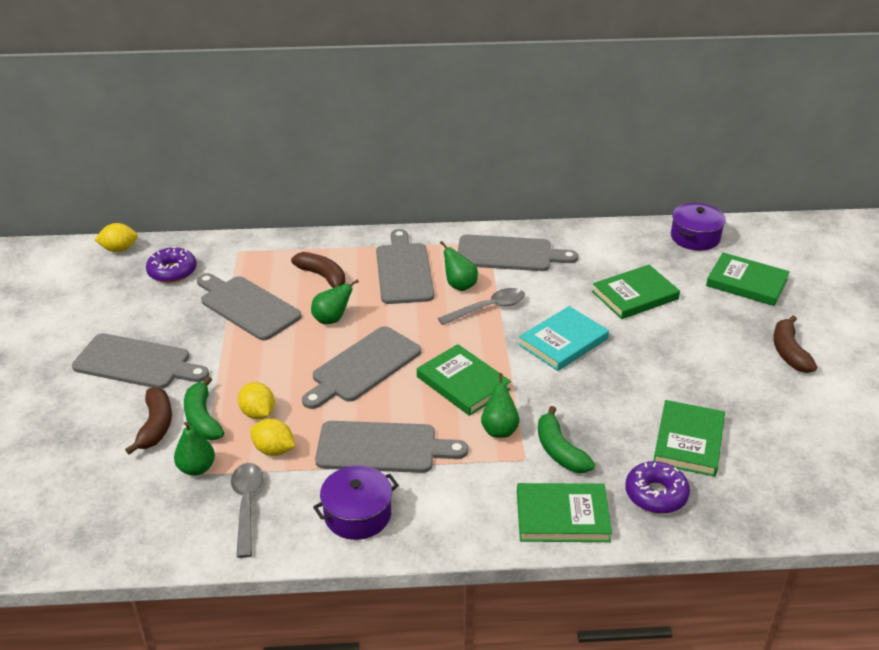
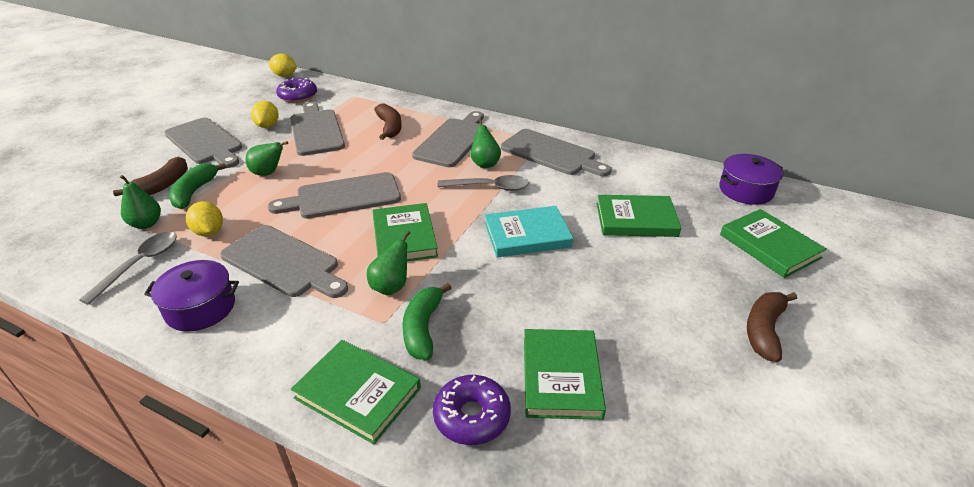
camera: 30 degrees right, 0 degrees up
yellow lemon [238,382,275,419] -> yellow lemon moved to [251,101,279,128]
green pear [311,279,359,324] -> green pear moved to [245,141,288,176]
green book [653,400,725,477] -> green book turned 45 degrees counterclockwise [524,329,606,420]

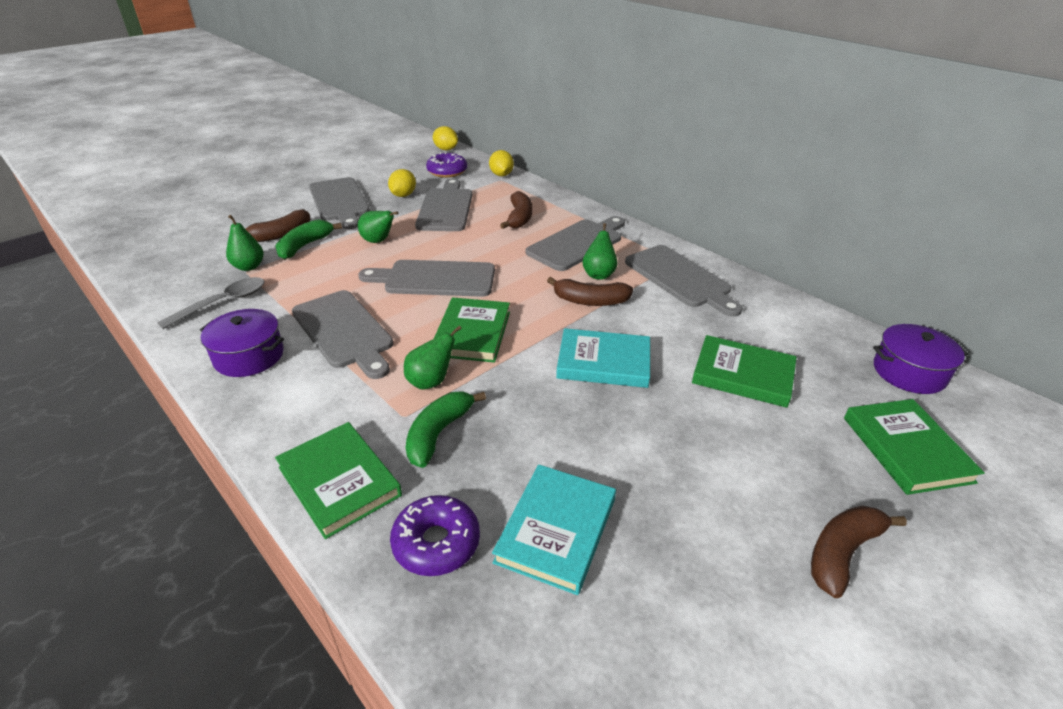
camera: 20 degrees right, 0 degrees up
yellow lemon [186,201,223,236] -> yellow lemon moved to [489,150,514,176]
grey spoon [437,175,529,191] -> brown banana [547,277,633,306]
green book [524,329,606,420] -> turquoise book [492,464,616,595]

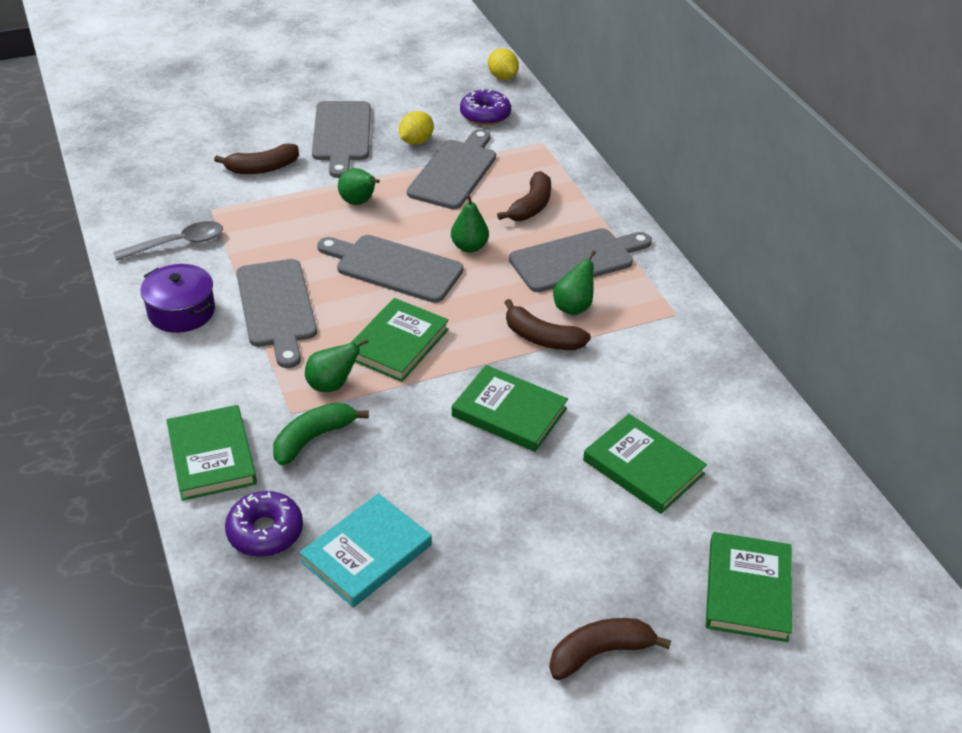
camera: 20 degrees right, 5 degrees up
green pear [226,215,264,271] -> green pear moved to [451,194,489,253]
green banana [275,219,342,259] -> none
yellow lemon [489,150,514,176] -> none
turquoise book [556,328,650,388] -> green book [452,365,568,452]
grey cutting board [625,245,742,317] -> none
purple pot [873,324,968,394] -> none

